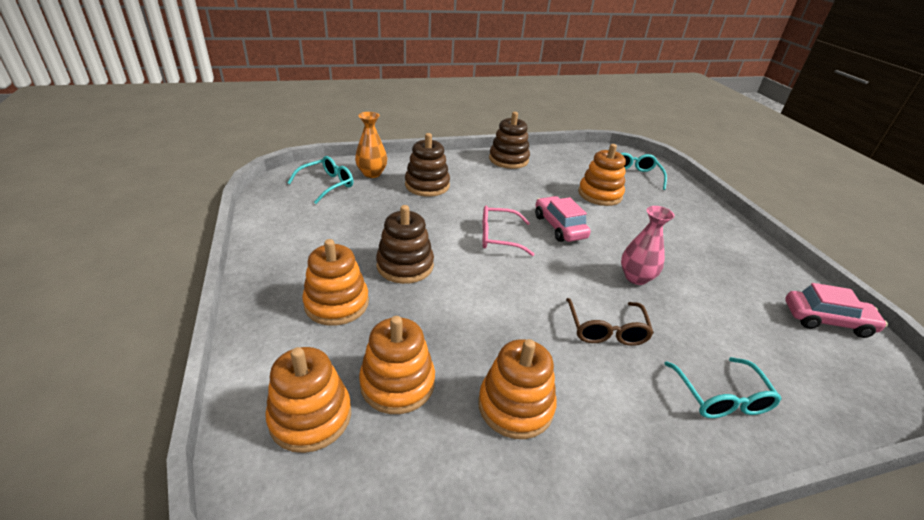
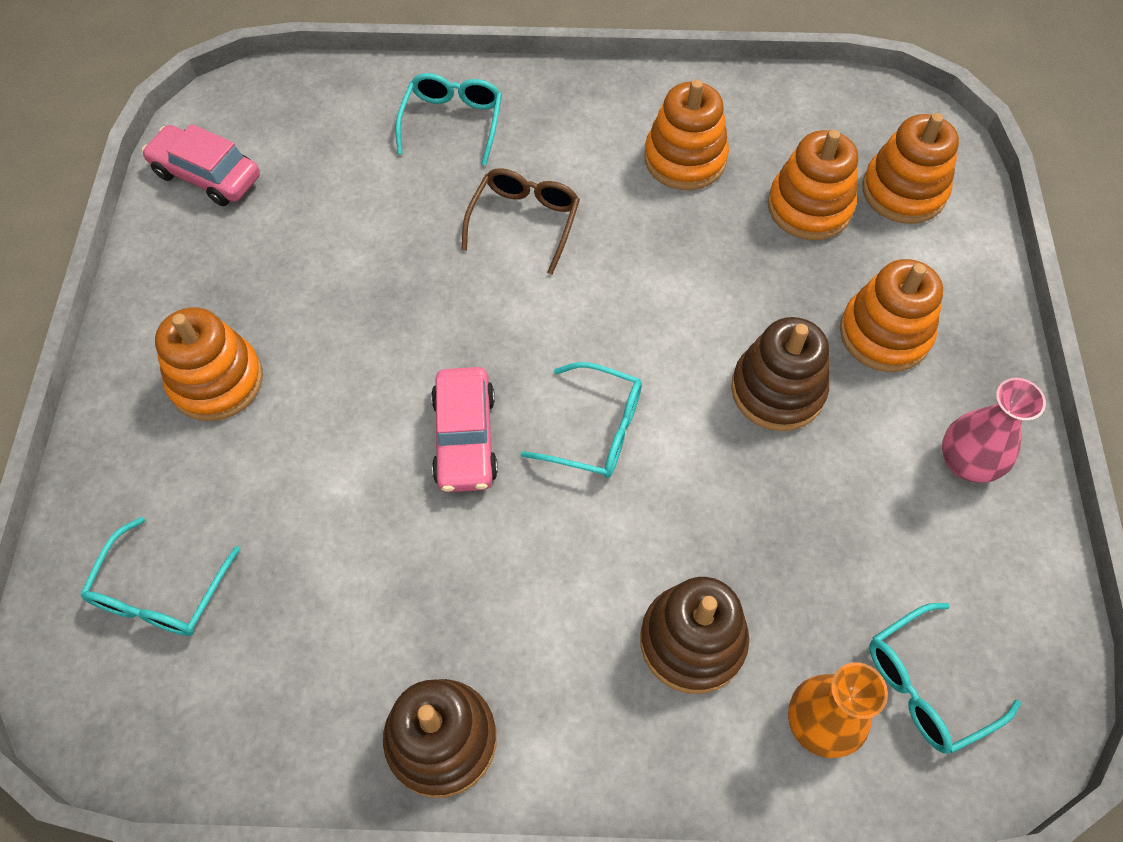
camera: 160 degrees left, 25 degrees up
pink glasses [482,206,535,256] -> turquoise glasses [521,362,642,478]
orange stacking toy [578,144,626,206] -> orange stacking toy moved to [155,307,263,421]
pink vase [621,206,675,285] -> pink vase moved to [942,378,1046,483]

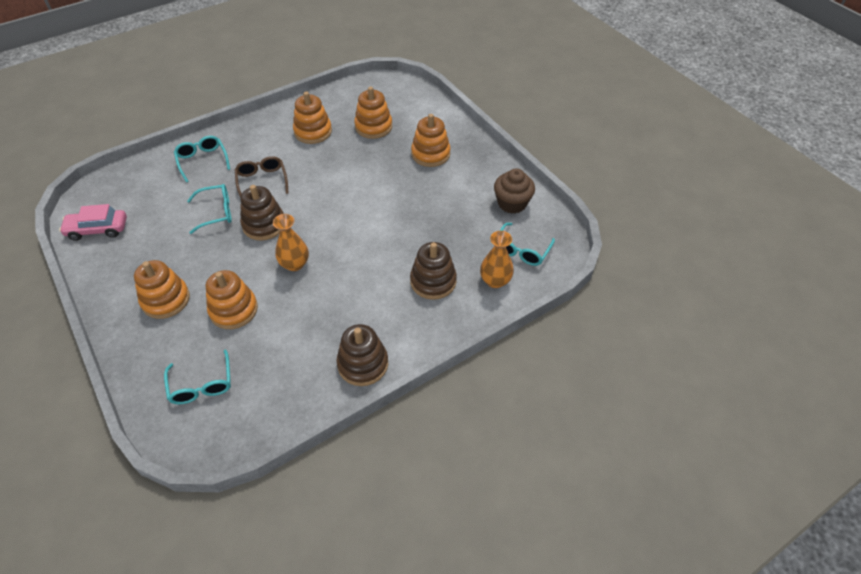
camera: 35 degrees left, 10 degrees down
pink car [431,367,498,492] -> orange vase [273,214,309,271]
turquoise glasses [521,362,642,478] -> turquoise glasses moved to [187,184,232,234]
brown stacking toy [731,317,829,431] -> brown stacking toy moved to [240,185,284,241]
orange stacking toy [862,113,959,224] -> orange stacking toy moved to [206,270,258,329]
pink vase [942,378,1046,483] -> none
none -> brown cupcake [494,169,535,214]

